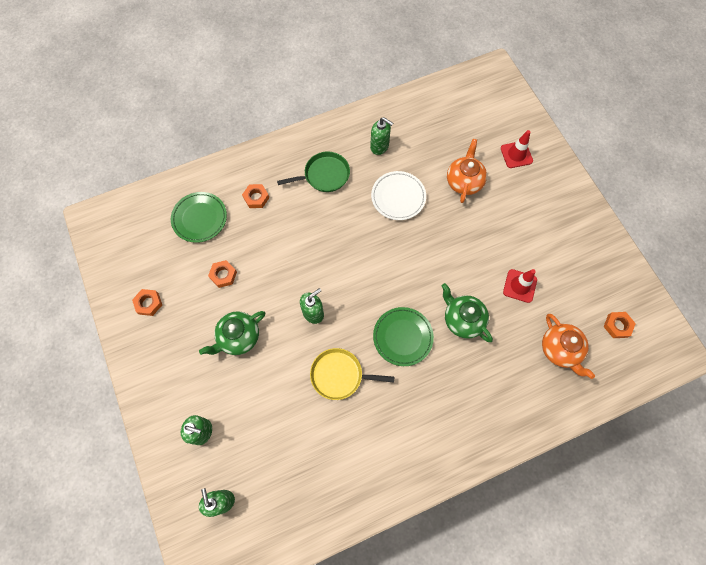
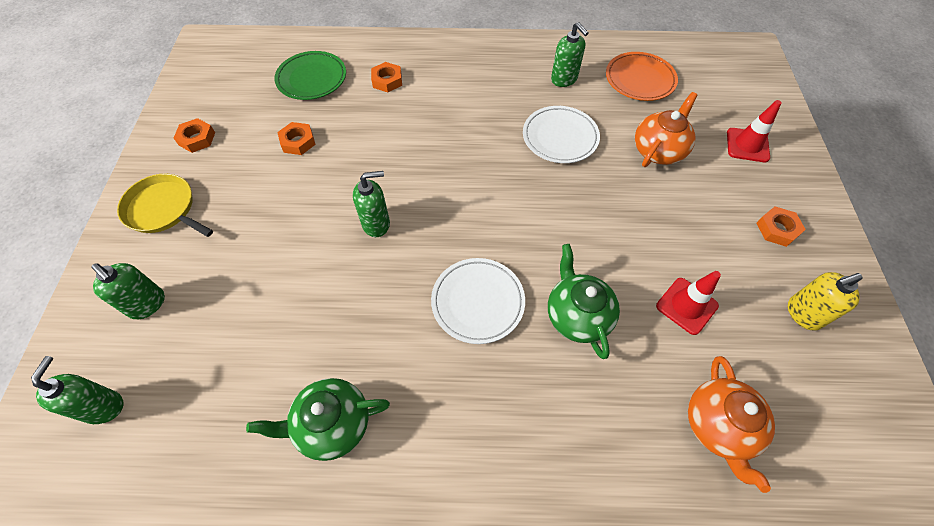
camera: 25 degrees right, 10 degrees down
green teapot [199,311,265,355] -> green teapot moved to [246,378,390,461]
green pan [277,151,350,192] -> none
yellow pan [310,348,394,400] -> yellow pan moved to [117,174,213,237]
green plate [373,307,434,366] -> white plate [431,258,525,344]
orange nut [604,312,636,338] -> orange nut moved to [756,206,806,247]
none -> orange plate [606,52,678,101]
none -> yellow soap dispenser [788,272,863,330]

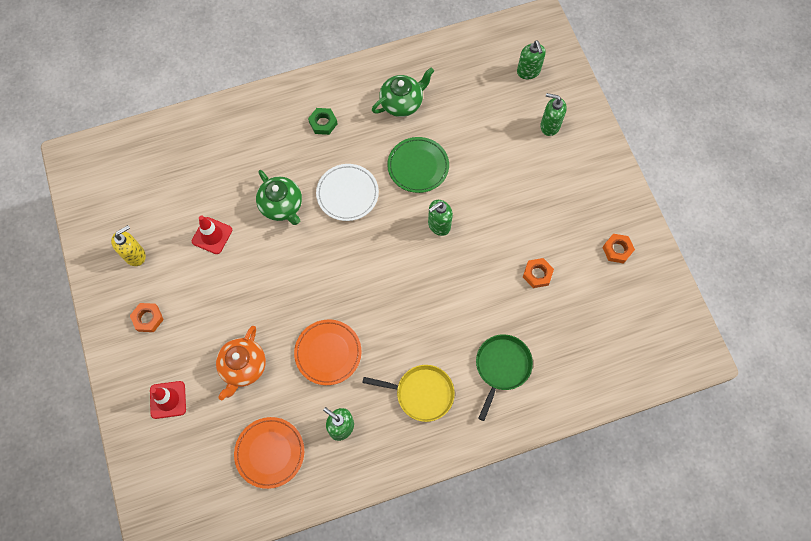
camera: 160 degrees right, 10 degrees up
yellow pan [117,174,213,237] -> yellow pan moved to [362,365,455,422]
green plate [274,51,346,100] -> green plate moved to [387,137,449,193]
orange nut [371,62,402,92] -> green pan [476,334,533,421]
white plate [523,106,600,163] -> orange plate [294,319,361,385]
orange teapot [688,356,775,493] -> none
none -> green nut [308,108,337,135]

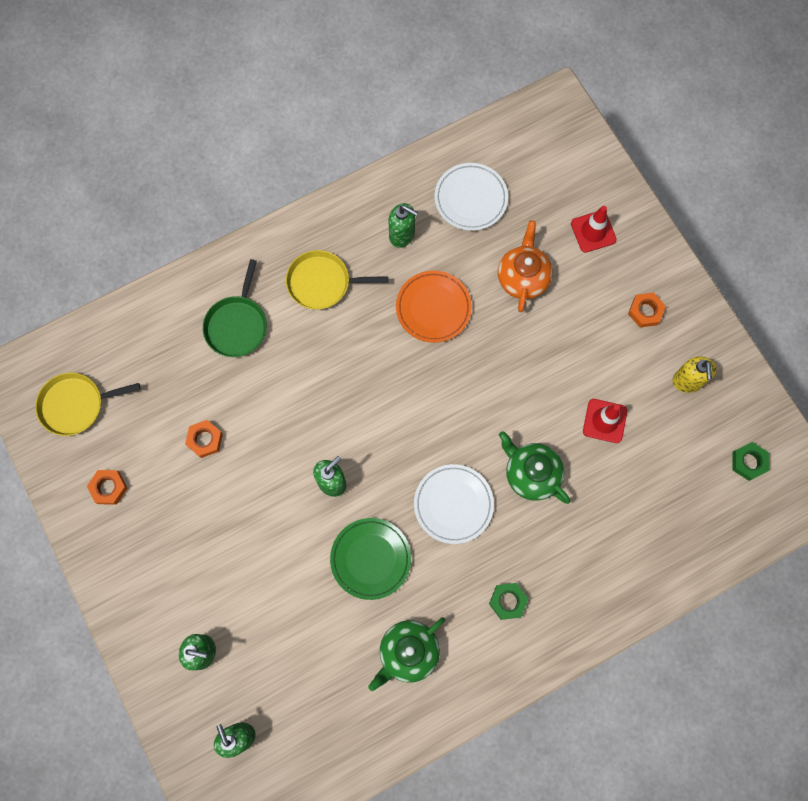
camera: 170 degrees right, 5 degrees up
yellow soap dispenser [111,225,146,266] -> yellow soap dispenser turned 45 degrees counterclockwise [673,357,716,393]
orange plate [234,417,304,489] -> white plate [435,163,508,231]
none -> yellow pan [35,373,140,436]
none -> green nut [732,442,769,481]

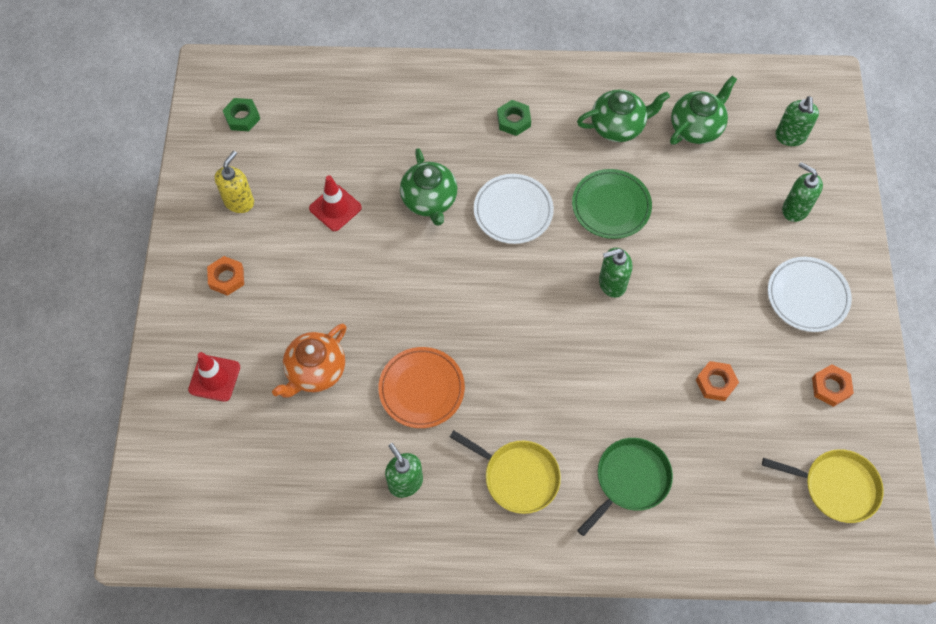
camera: 150 degrees left, 10 degrees down
white plate [435,163,508,231] -> white plate moved to [768,257,852,332]
none -> green teapot [670,76,737,145]

